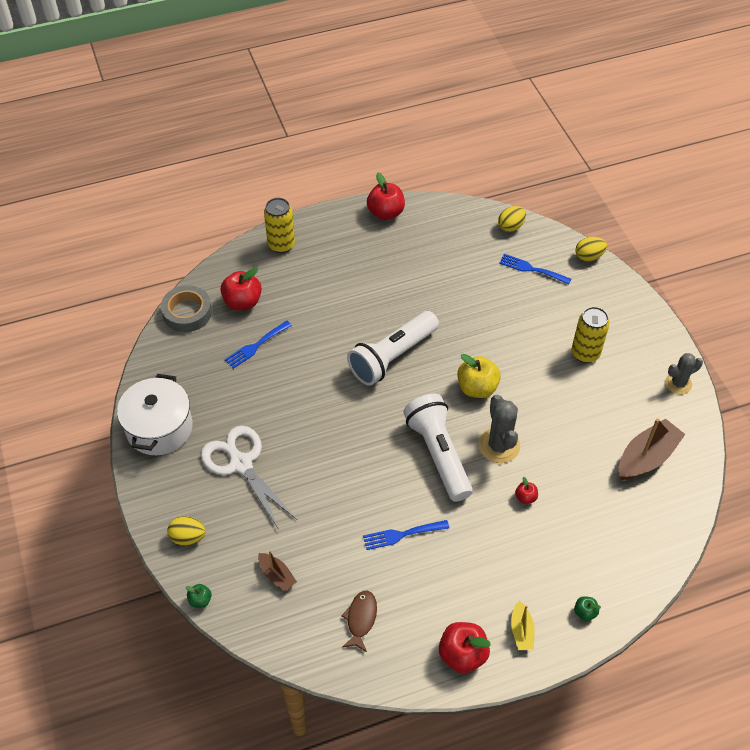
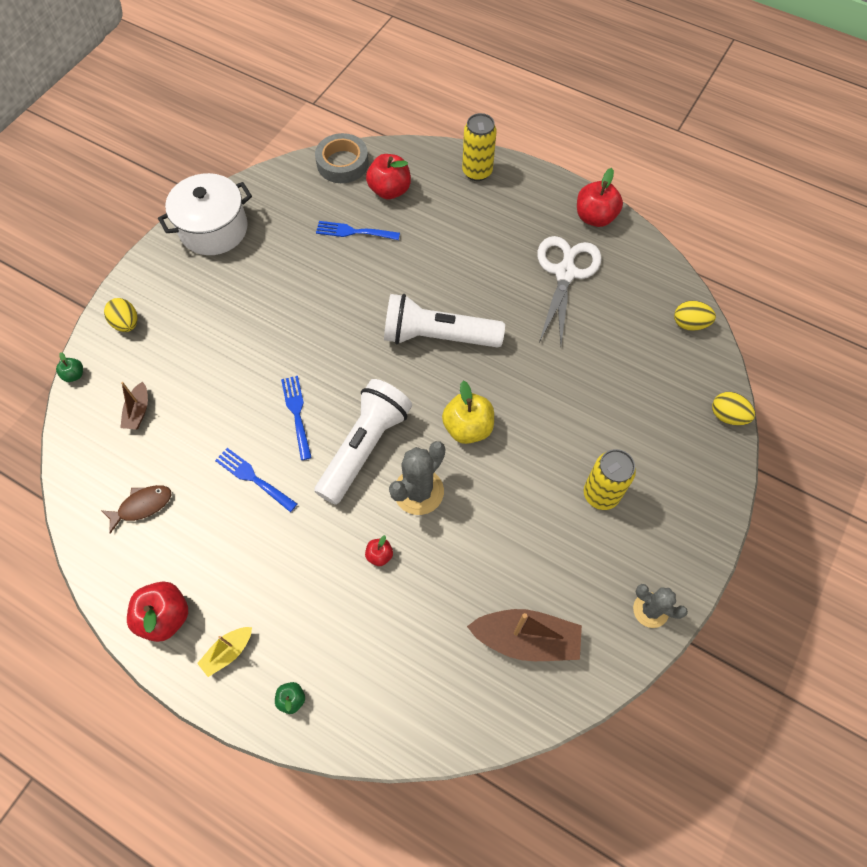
camera: 50 degrees right, 10 degrees up
white scissors [201,426,297,529] -> white scissors moved to [537,236,602,345]
blue fork [499,254,571,284] -> blue fork moved to [281,376,312,460]

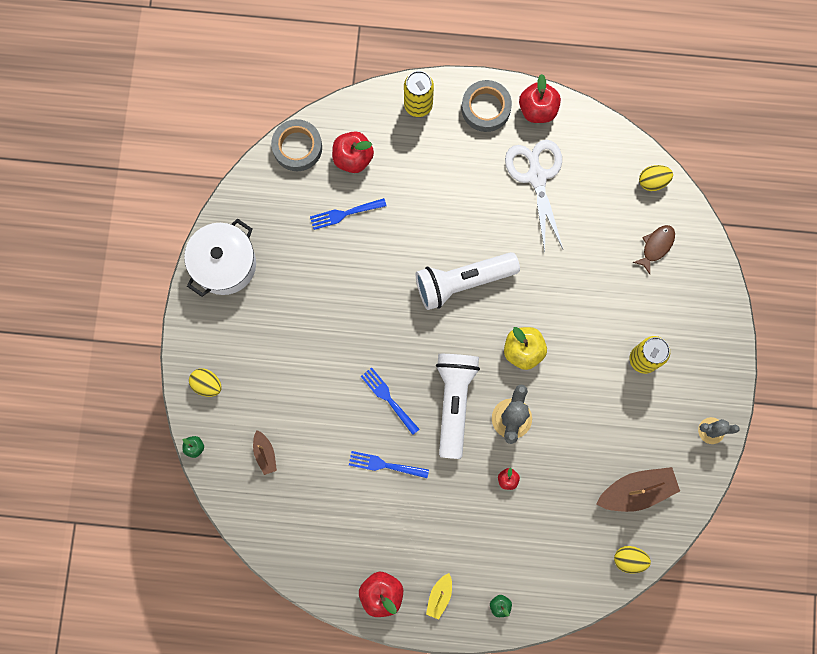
camera: 25 degrees left, 15 degrees up
brown fish [101,485,171,534] -> brown fish moved to [632,225,675,274]
yellow egg [712,392,755,425] -> yellow egg moved to [614,546,651,574]
none -> grey tape [462,80,512,132]

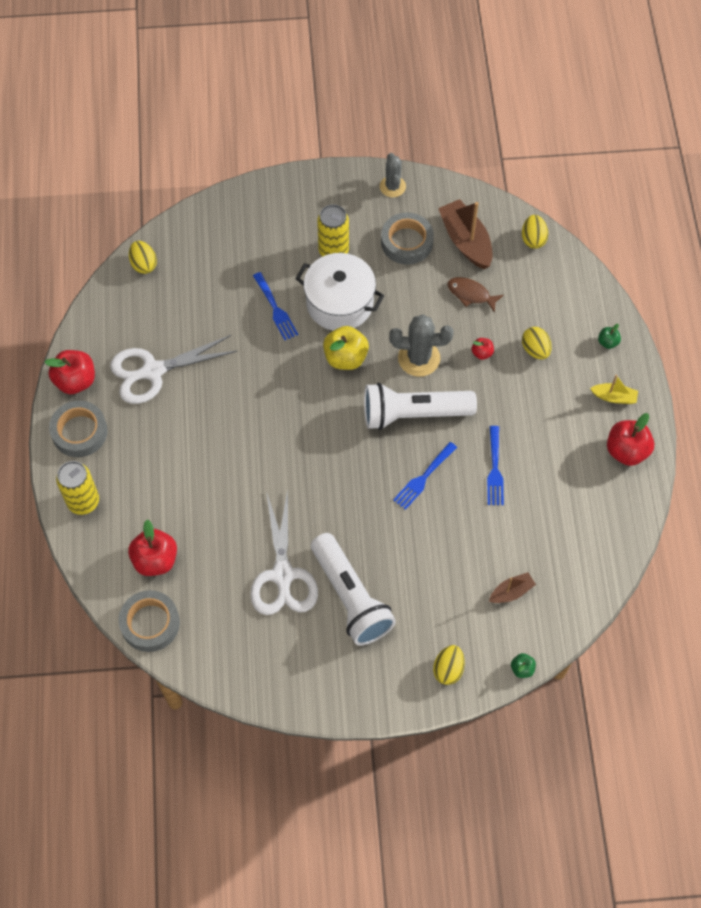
camera: 100 degrees left, 15 degrees down
white pot [184,219,256,297] -> white pot moved to [295,253,384,331]
blue fork [310,198,386,230] -> blue fork moved to [253,272,298,340]
white flashlight [416,252,520,310] -> white flashlight moved to [311,533,396,646]
brown fish [632,225,675,274] -> brown fish moved to [447,277,504,313]
none -> white scissors [250,490,318,615]
none -> grey tape [381,213,434,265]
none -> yellow egg [522,327,552,360]

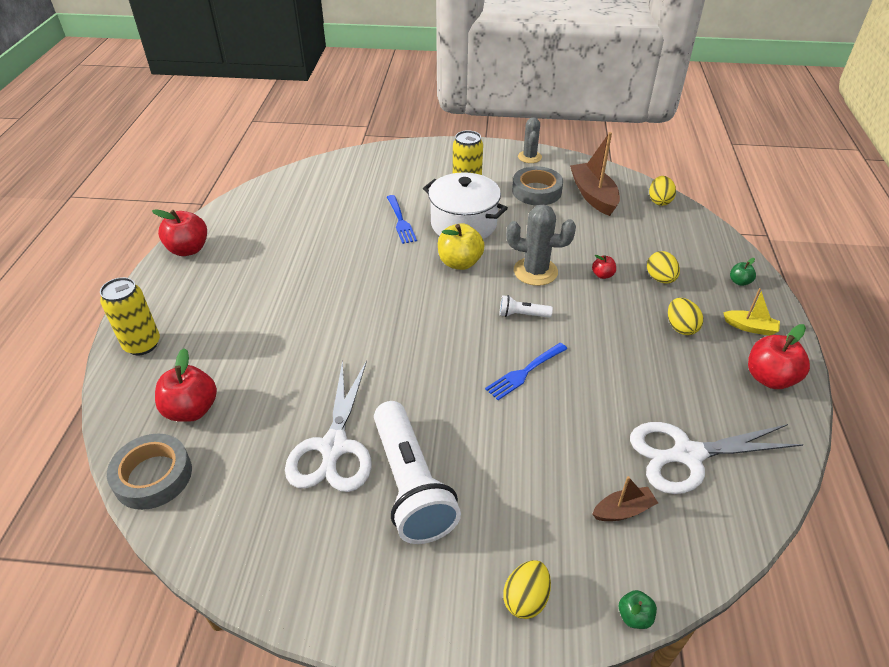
camera: 10 degrees right, 20 degrees down
grey tape [49,401,108,457] -> none
white scissors [110,335,237,404] -> white scissors moved to [630,422,804,494]
yellow egg [129,241,157,274] -> yellow egg moved to [668,298,703,335]
white flashlight [364,383,477,430] -> white flashlight [500,295,553,318], size x0.43
brown fish [447,277,504,313] -> none
blue fork [487,426,504,505] -> none

